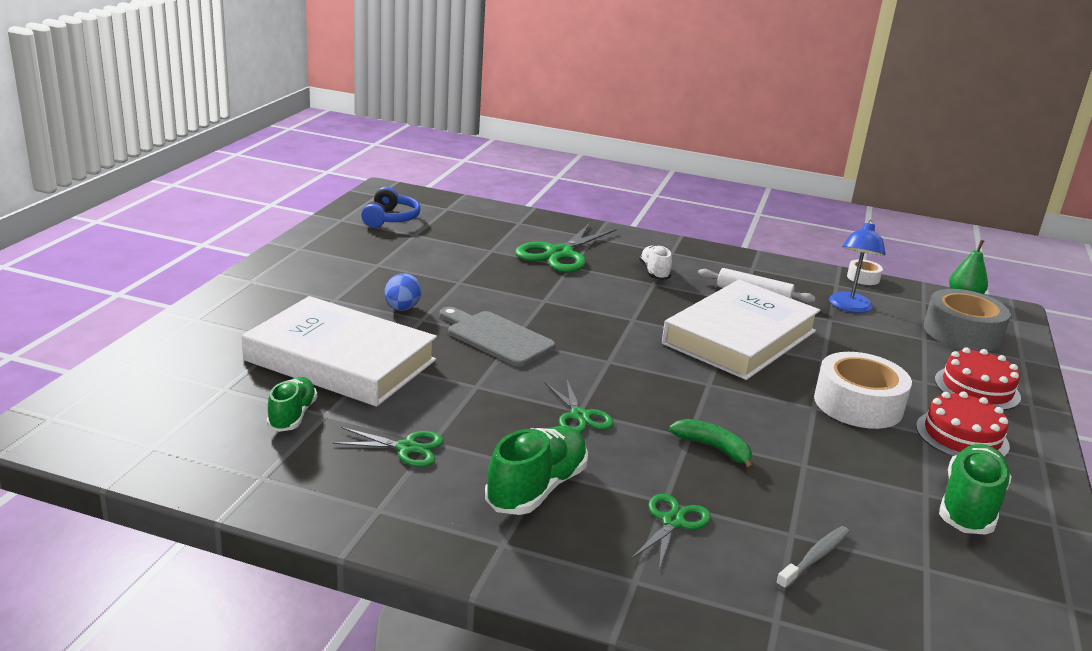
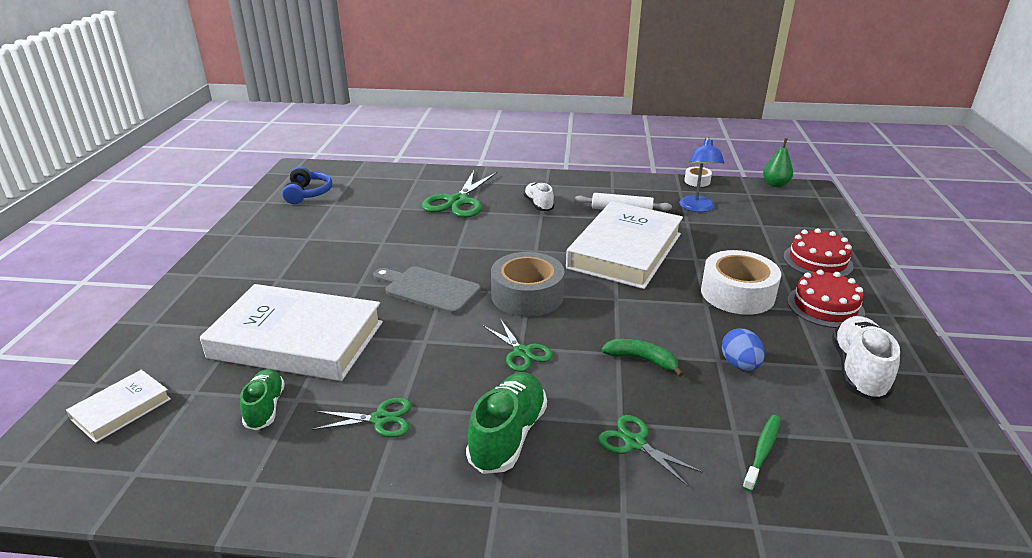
camera: 10 degrees left, 5 degrees up
blue egg [385,273,421,311] -> blue egg moved to [722,328,765,371]
green scissors [631,494,711,570] -> green scissors turned 60 degrees counterclockwise [598,415,703,487]
grey toothbrush [776,526,850,590] -> green toothbrush [742,415,780,492]
grey tape [924,289,1011,351] -> grey tape moved to [491,252,565,317]
green shoe [939,444,1012,535] -> white shoe [832,316,900,400]
none -> white book [66,370,171,443]

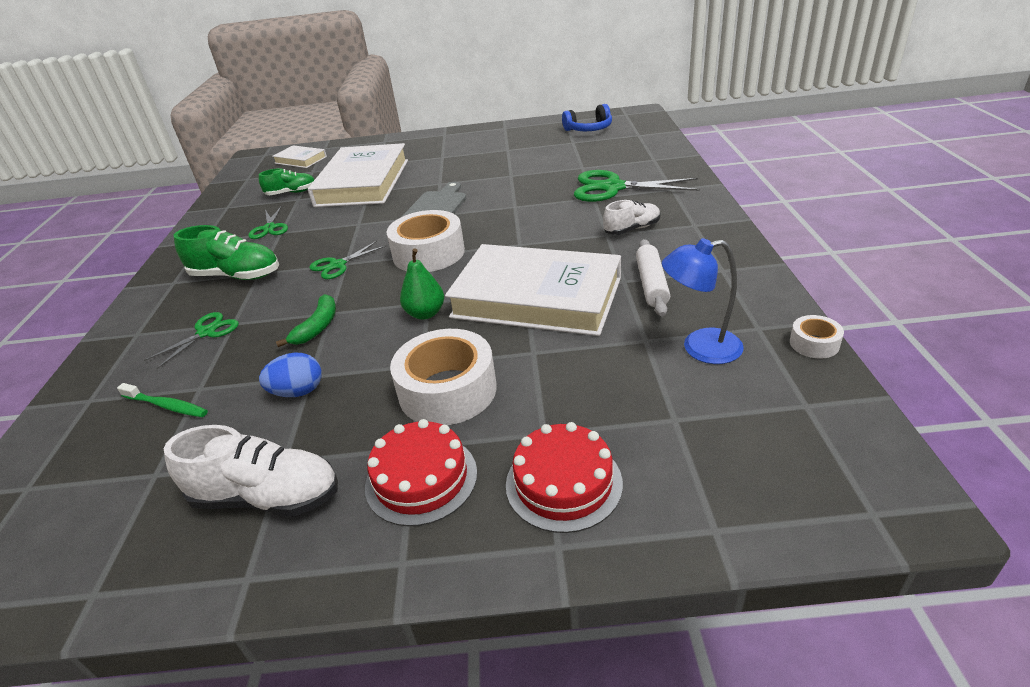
camera: 85 degrees right, 5 degrees up
grey tape [491,252,565,317] -> white tape [387,210,465,272]
green pear [763,138,793,187] -> green pear moved to [400,248,444,320]

